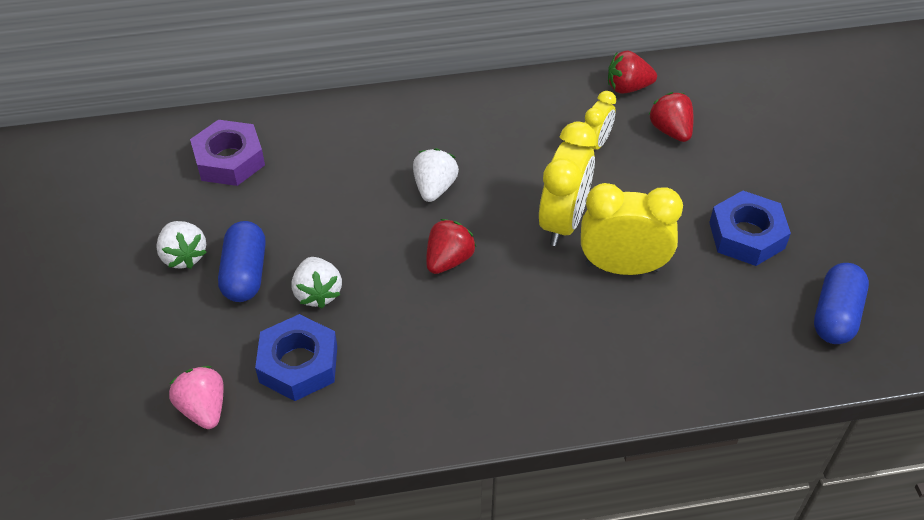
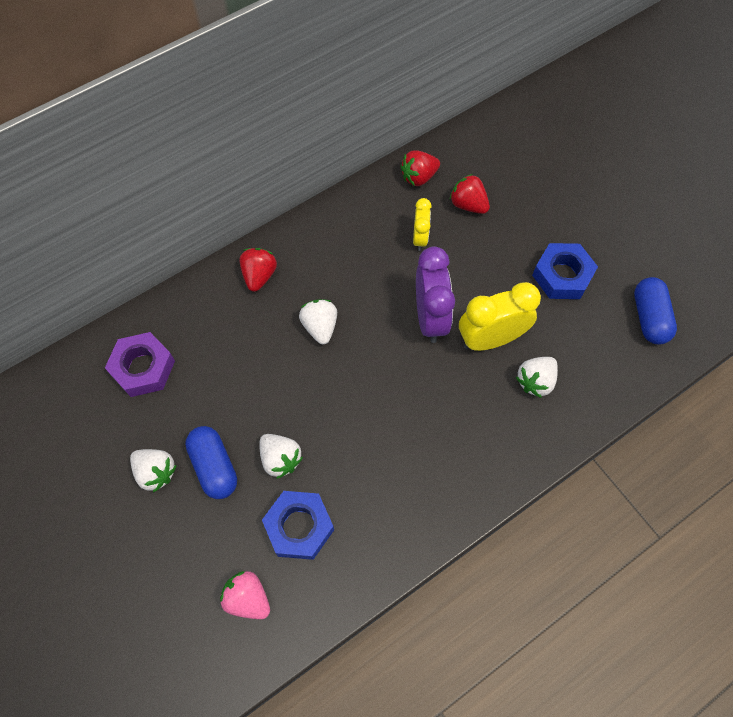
camera: 25 degrees left, 15 degrees up
red strawberry [426,219,476,274] -> red strawberry moved to [239,248,277,292]
yellow clock [539,121,597,246] -> purple clock [416,246,455,343]
none -> white strawberry [516,357,558,398]

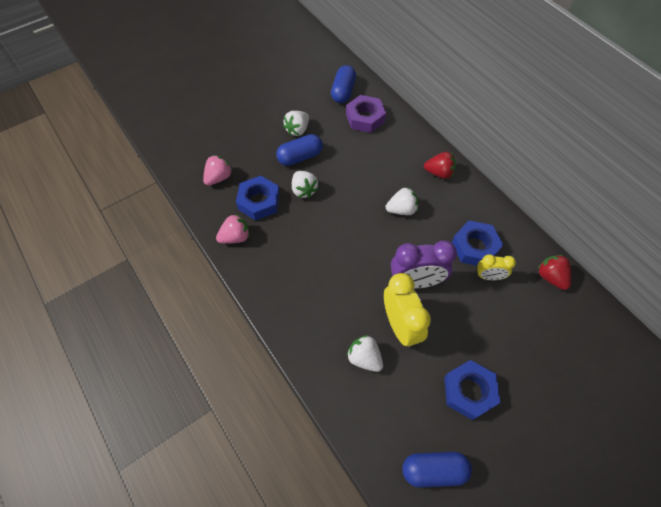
camera: 90 degrees right, 5 degrees down
white strawberry [259,434,303,479] -> white strawberry turned 75 degrees counterclockwise [292,171,318,198]
red strawberry [450,174,490,214] -> none
none -> pink strawberry [216,214,250,243]
none -> blue capsule [331,65,356,103]
none -> blue nut [452,221,503,266]

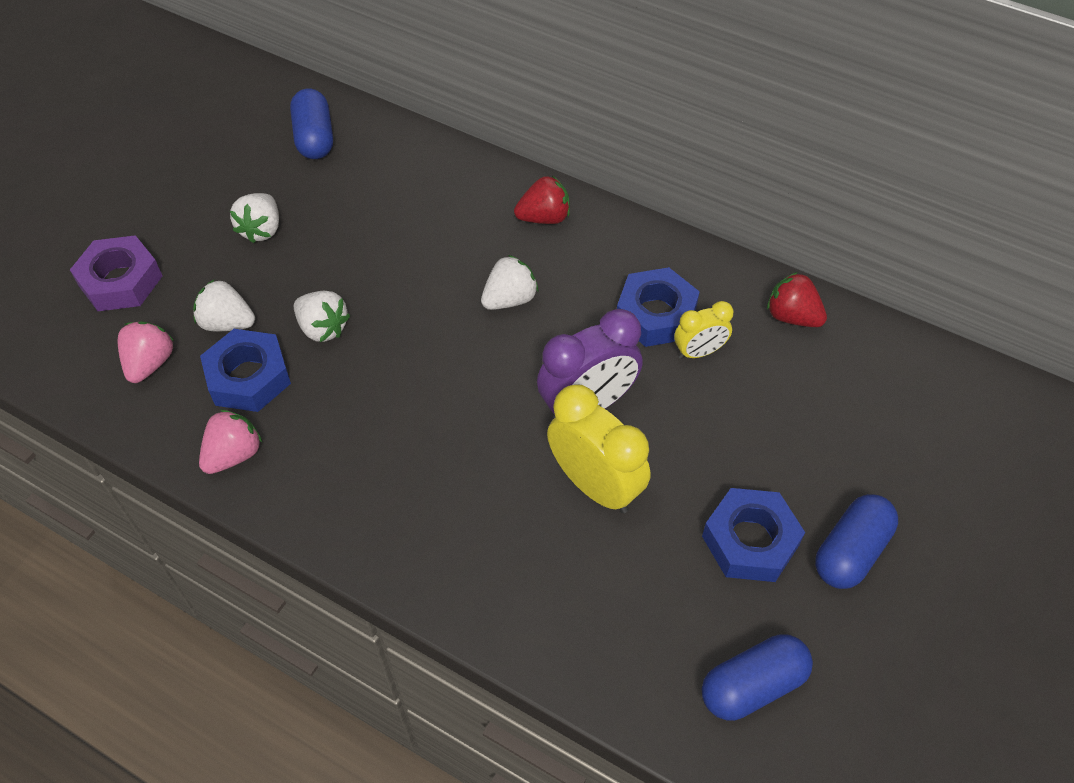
camera: 25 degrees left, 5 degrees down
blue capsule [276,134,323,166] -> blue capsule moved to [815,494,898,589]
purple nut [346,95,386,133] -> purple nut moved to [70,235,162,311]
white strawberry [347,335,383,372] -> white strawberry moved to [193,279,255,331]

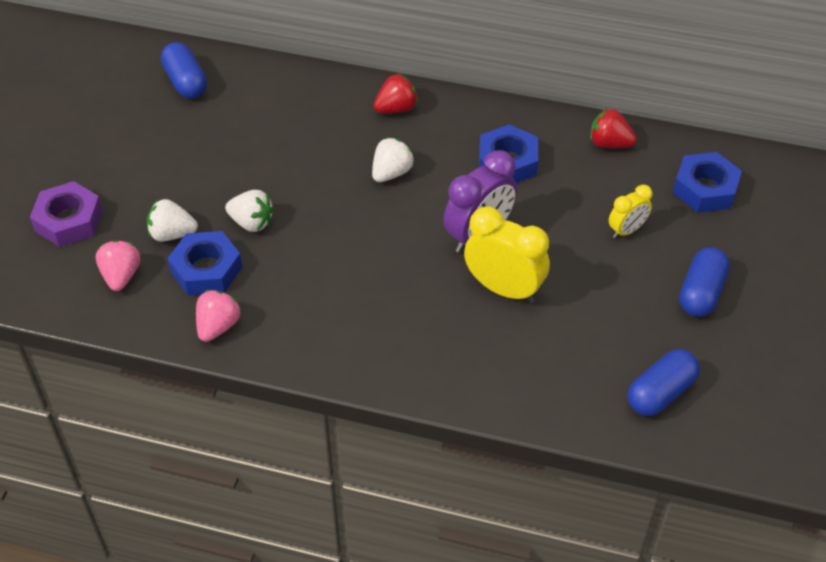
camera: 15 degrees left, 5 degrees down
white strawberry [230,193,279,243] -> none
yellow clock [674,301,733,359] -> yellow clock moved to [609,185,653,238]
blue nut [702,488,805,582] -> blue nut moved to [673,152,742,212]

